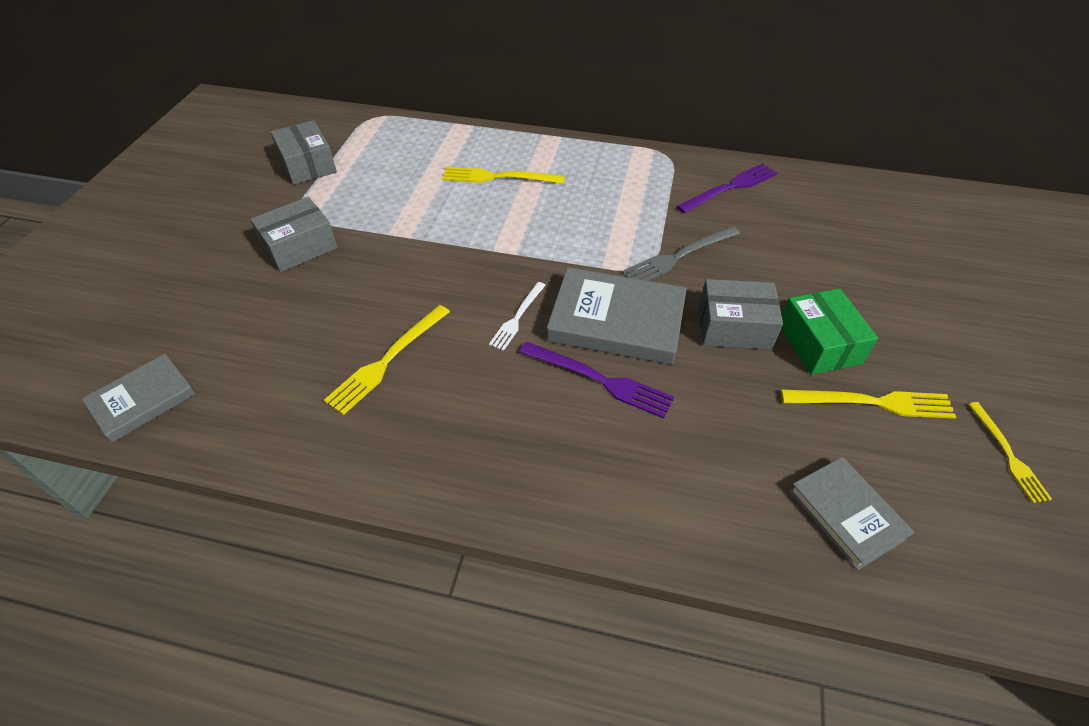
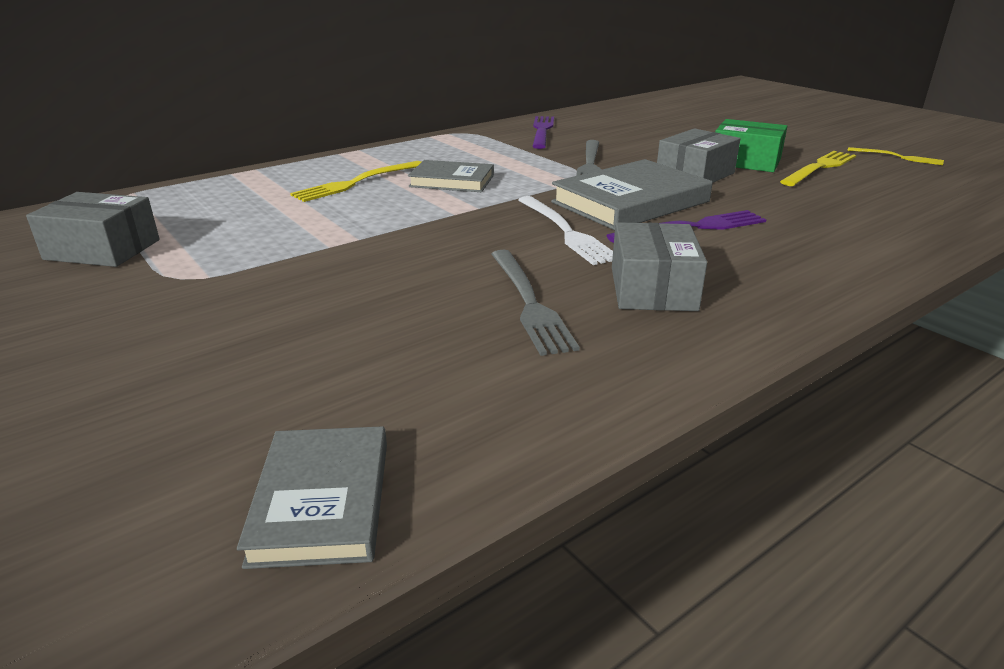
camera: 50 degrees left, 20 degrees down
grey box [250,197,338,272] -> grey box moved to [612,222,707,311]
yellow fork [324,305,450,415] -> grey fork [491,250,580,356]
white fork [489,282,546,351] -> white fork [518,196,613,265], size x1.54
grey book [789,457,915,570] -> grey book moved to [408,160,494,192]

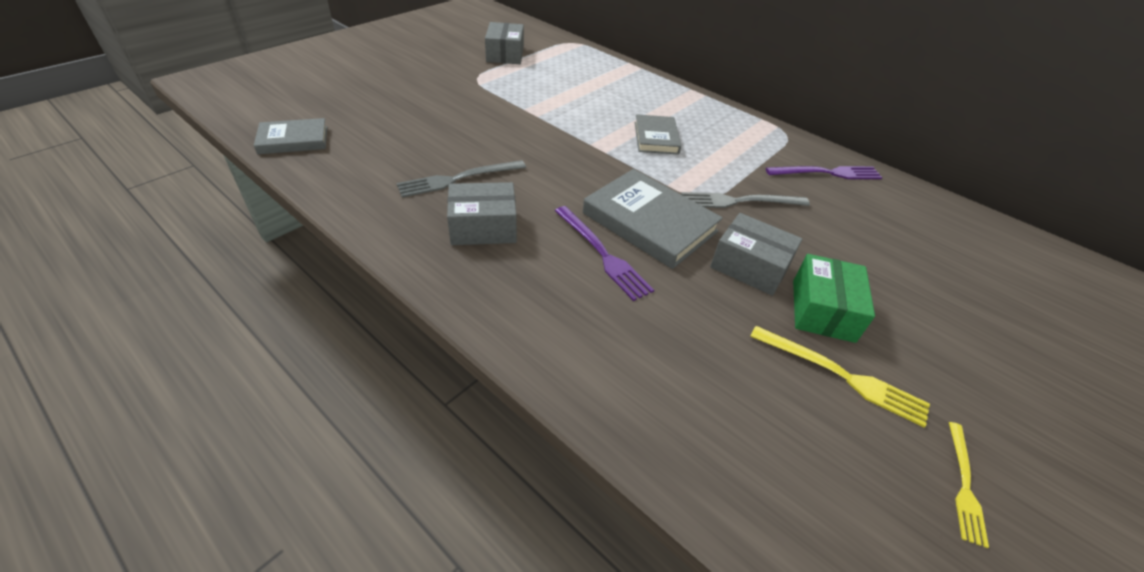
camera: 75 degrees right, 15 degrees up
yellow fork [290,161,421,202] -> none
white fork [518,196,613,265] -> none

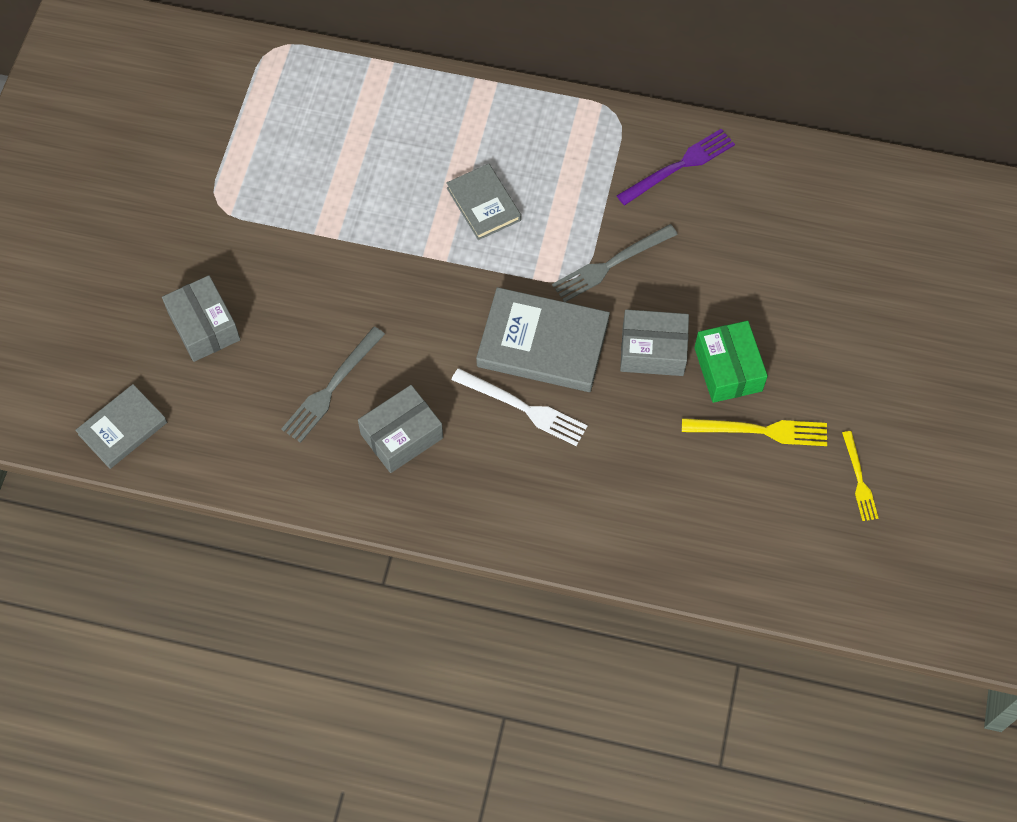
camera: 25 degrees left, 20 degrees up
grey box [485,22,524,64] -> grey box moved to [162,275,241,362]
purple fork [555,206,654,301] -> white fork [451,368,588,446]

